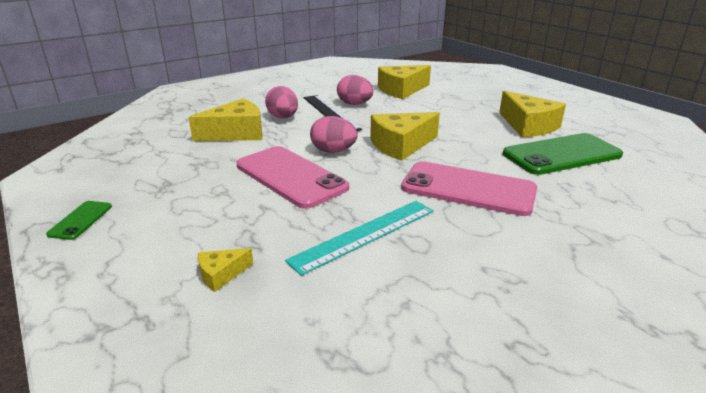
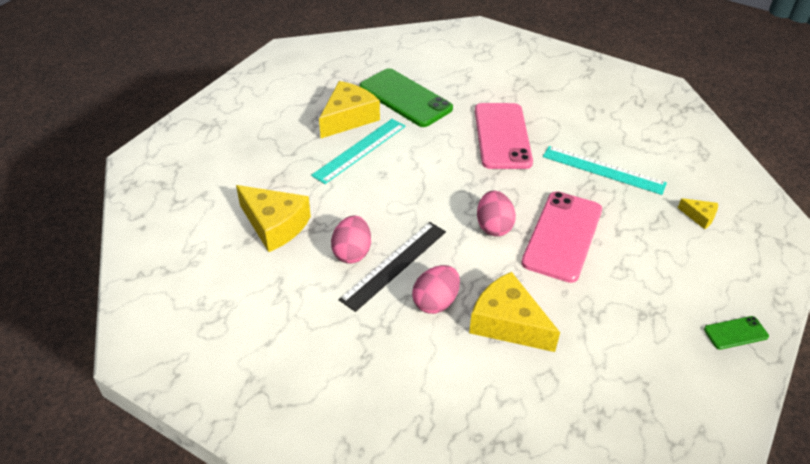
camera: 115 degrees left, 15 degrees up
yellow cheese [370,112,440,161] -> none
none -> turquoise ruler [311,119,406,184]

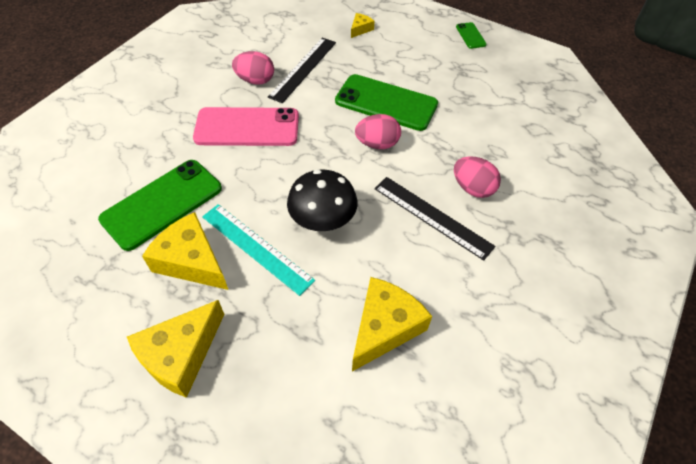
camera: 90 degrees left, 10 degrees up
pink egg [331,215,371,264] -> pink egg moved to [232,51,274,85]
yellow cheese [469,272,560,352] -> yellow cheese moved to [127,300,224,398]
pink phone [521,191,602,283] -> green phone [335,74,438,131]
turquoise ruler [543,146,667,195] -> black ruler [268,38,336,103]
none -> black mushroom [287,169,358,231]

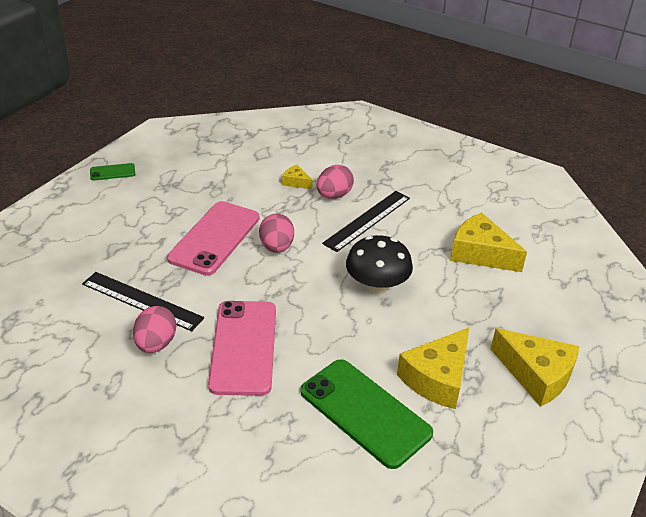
camera: 90 degrees left, 15 degrees down
turquoise ruler [202,204,315,296] -> none
green phone [335,74,438,131] -> pink phone [167,201,260,276]
yellow cheese [351,13,375,38] -> yellow cheese moved to [282,165,313,189]

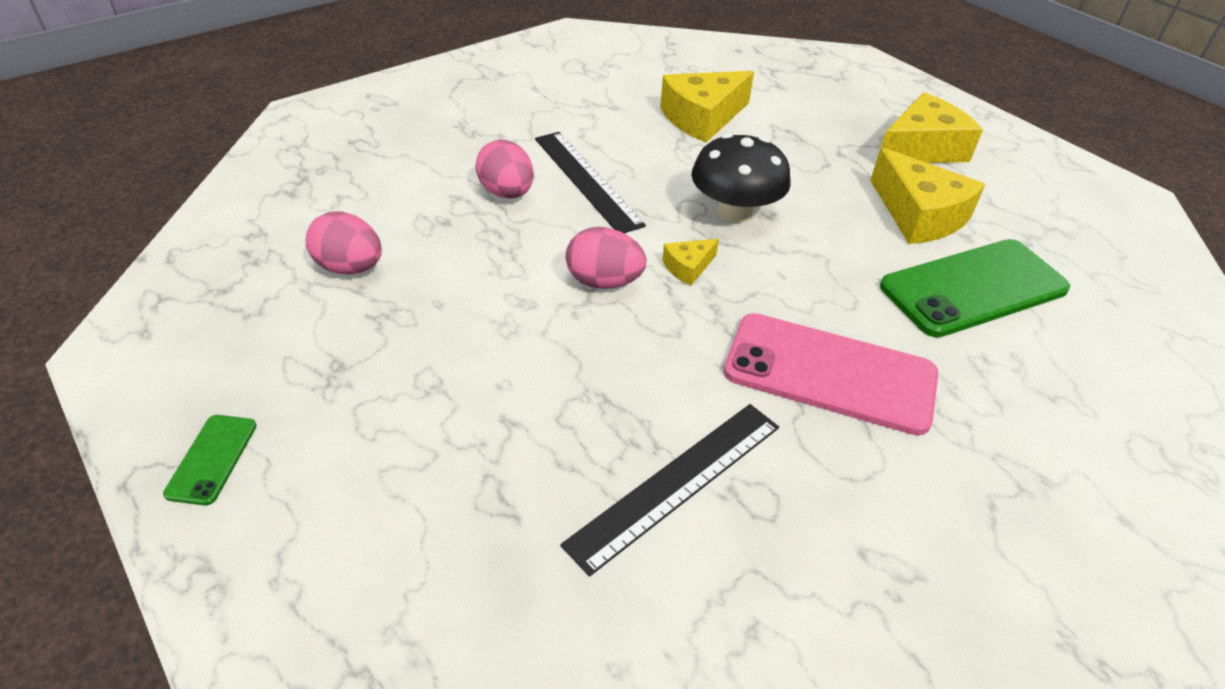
camera: 70 degrees left, 5 degrees up
pink egg [133,306,176,353] -> pink egg moved to [306,212,382,275]
pink phone [167,201,260,276] -> none
yellow cheese [282,165,313,189] -> yellow cheese moved to [662,239,719,286]

